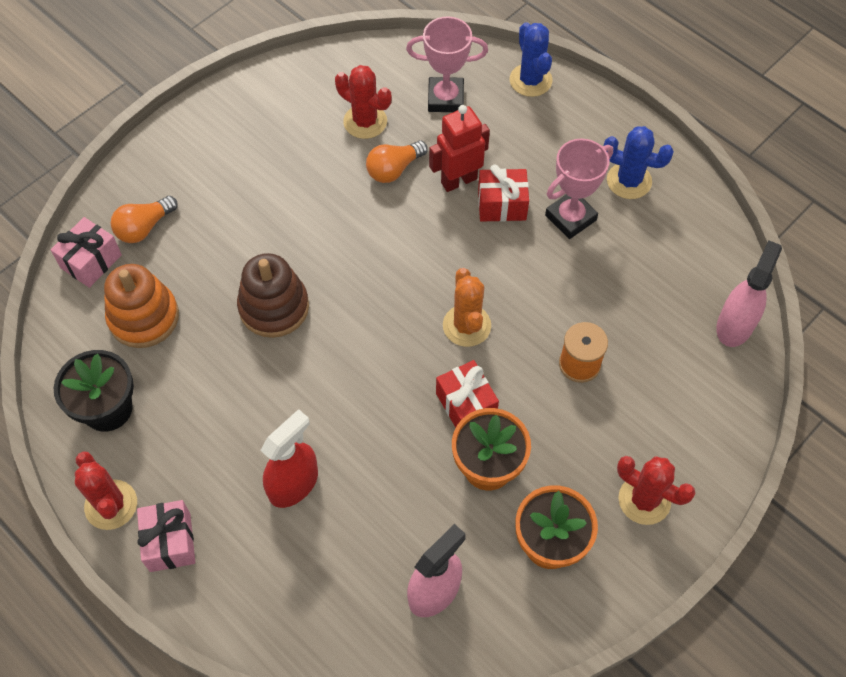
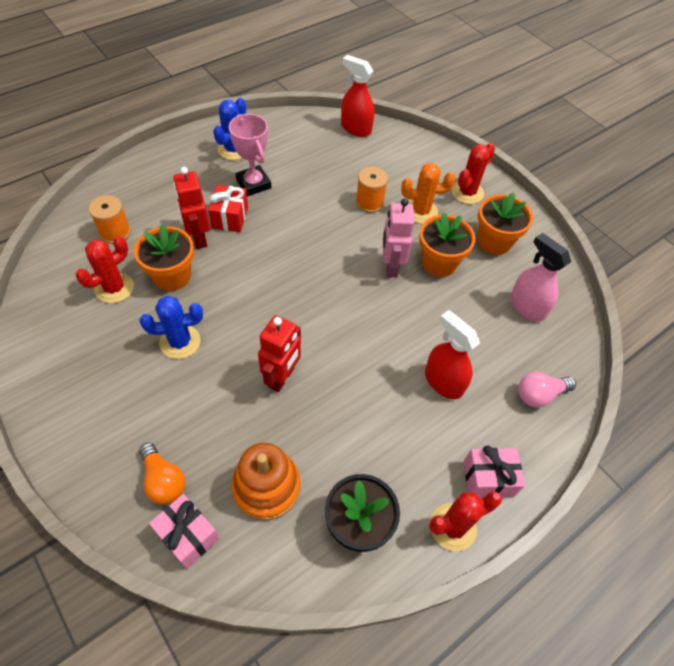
camera: 85 degrees left, 5 degrees down
brown stacking toy [237,253,309,338] -> red robot [258,315,301,392]
orange light bulb [366,141,428,183] -> orange flower pot [134,225,194,291]
pink trophy [406,17,488,112] -> orange spool [89,195,131,244]
red gift [436,360,499,428] -> pink robot [383,198,415,278]
orange cactus [443,268,491,347] -> orange cactus moved to [401,163,455,224]
blue cactus [510,22,552,97] -> blue cactus moved to [140,296,203,359]
pink spray bottle [716,240,782,347] -> red spray bottle [341,55,374,137]
none -> pink light bulb [518,372,576,408]

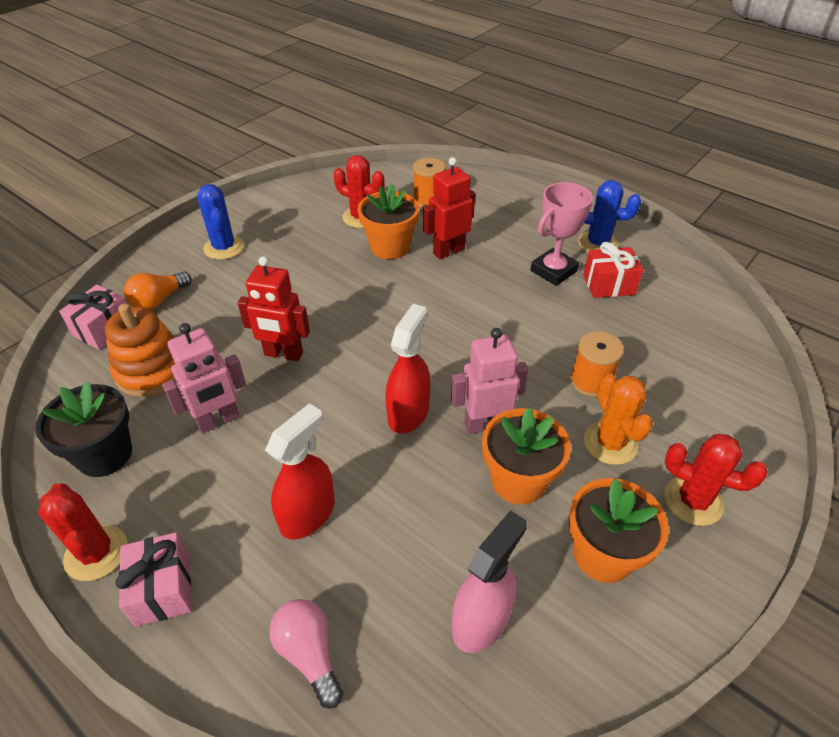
camera: 80 degrees right, 10 degrees down
blue cactus [140,296,203,359] -> blue cactus moved to [197,184,244,260]
red gift [208,185,248,232] -> red gift moved to [583,242,643,298]
red spray bottle [341,55,374,137] -> red spray bottle moved to [385,304,430,434]
none -> pink robot [162,323,246,433]

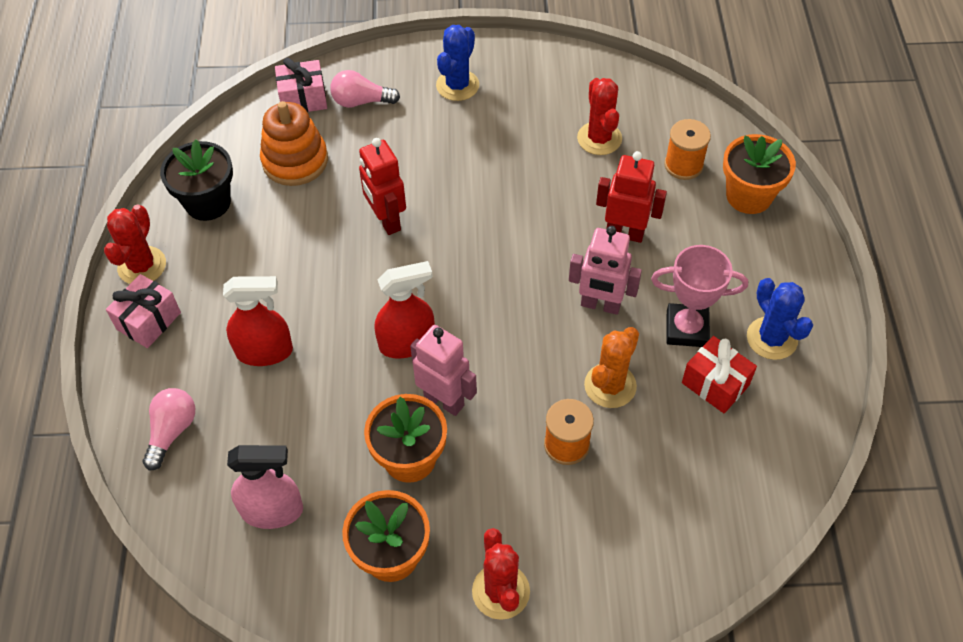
camera: 50 degrees right, 10 degrees up
orange light bulb [124,271,192,310] -> pink light bulb [330,70,400,108]
pink robot [162,323,246,433] -> pink robot moved to [569,226,642,315]
orange flower pot [358,184,419,259] -> orange flower pot moved to [723,134,796,214]
orange cactus [584,374,653,465] -> orange cactus moved to [584,327,639,408]

